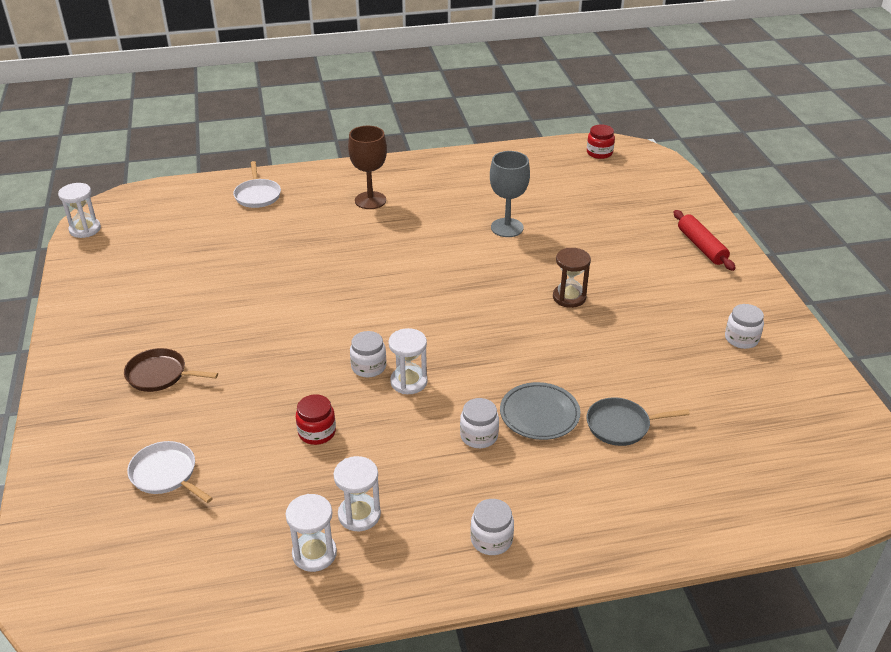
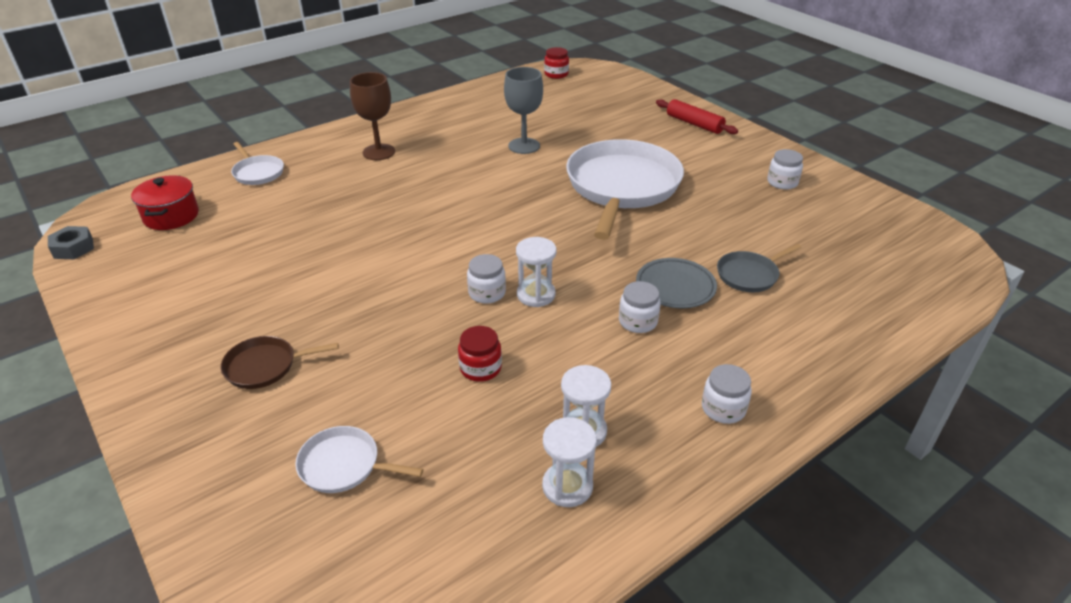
camera: 25 degrees left, 0 degrees up
white hourglass [58,183,101,238] -> grey nut [48,226,94,259]
brown hourglass [553,248,591,308] -> white pan [566,139,684,240]
none -> red pot [131,175,199,230]

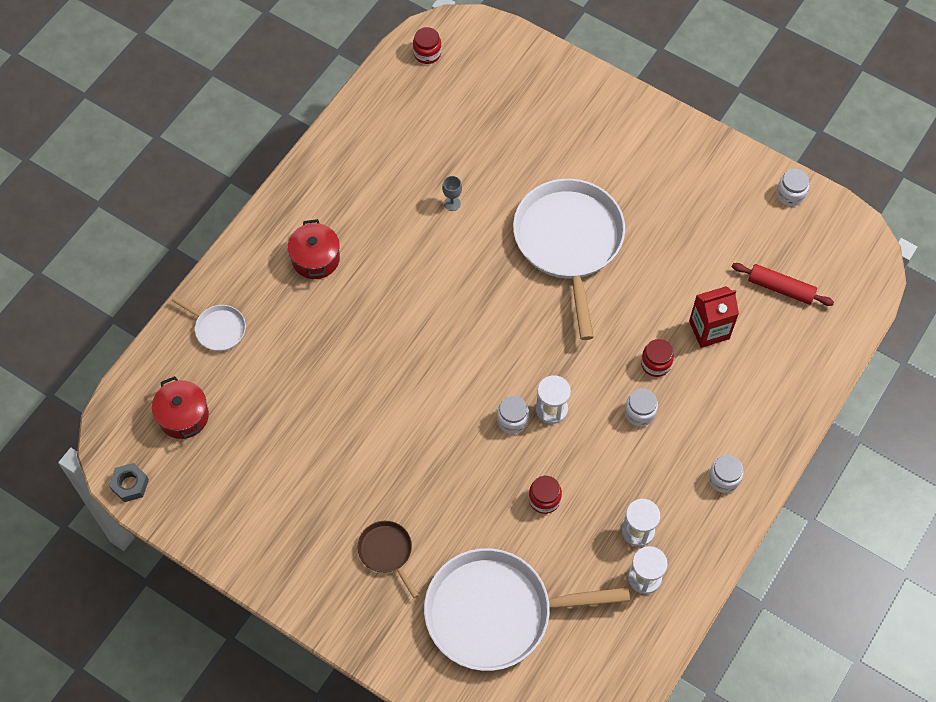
camera: 20 degrees left, 25 degrees up
brown pan [221,336,339,389] -> brown pan turned 90 degrees clockwise [357,521,419,598]
white pan [295,426,423,493] -> white pan [424,548,630,671], size x2.26
brown goblet [350,72,395,160] -> red pot [288,219,340,279]
grey goblet [504,67,543,154] -> grey goblet [442,176,462,211], size x0.50
grey plate [636,258,717,308] -> red jar [641,339,674,377]
red rolling pin [656,99,738,134] -> red rolling pin moved to [732,263,834,306]
grey pan [717,244,802,292] -> red carton [689,286,739,348]
white jar [767,149,803,189] -> white jar moved to [777,169,809,206]

